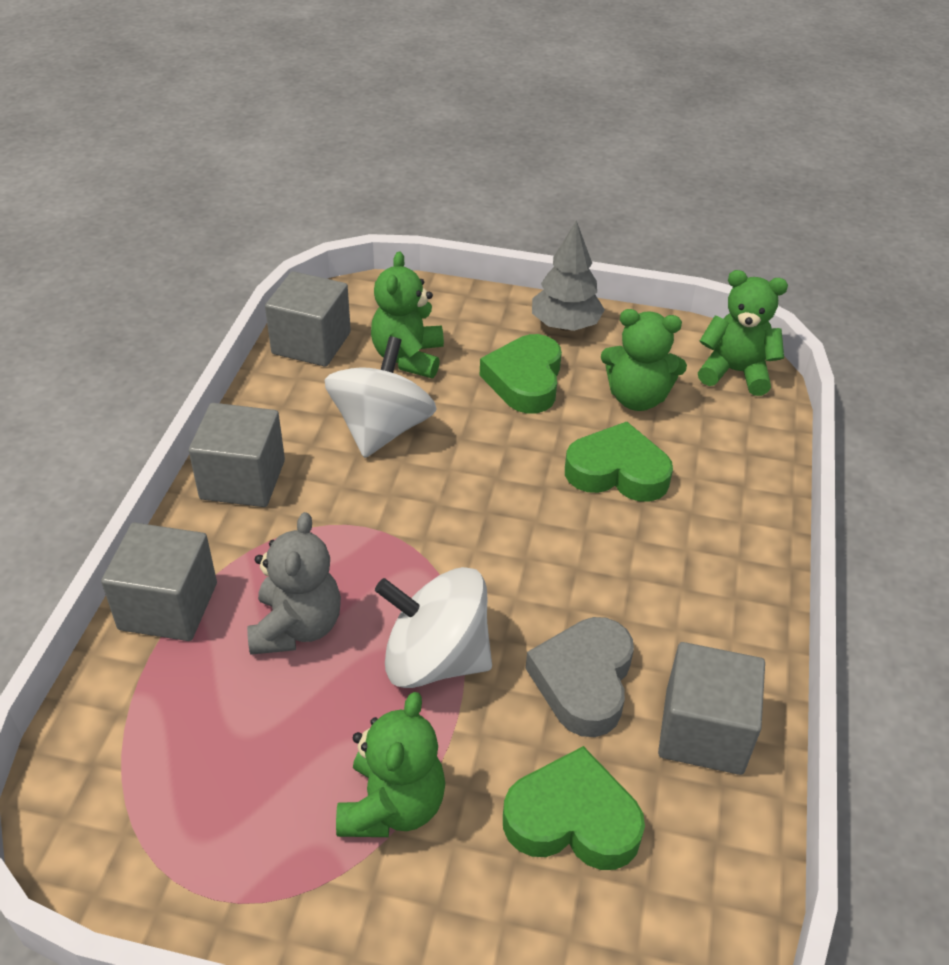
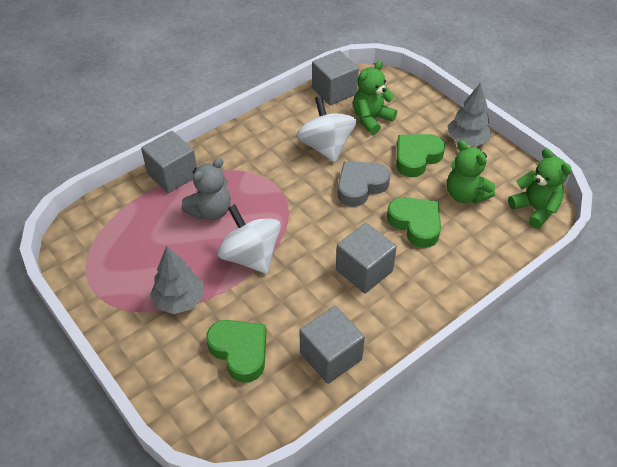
camera: 40 degrees right, 5 degrees up
grey cube [189,403,285,507] -> grey cube moved to [336,223,397,293]
white spinning top [325,336,437,458] -> white spinning top turned 75 degrees counterclockwise [296,96,357,162]
green teddy bear [336,692,445,837] -> grey tree [150,246,204,314]
grey heart [526,617,634,737] -> grey heart moved to [338,161,390,207]

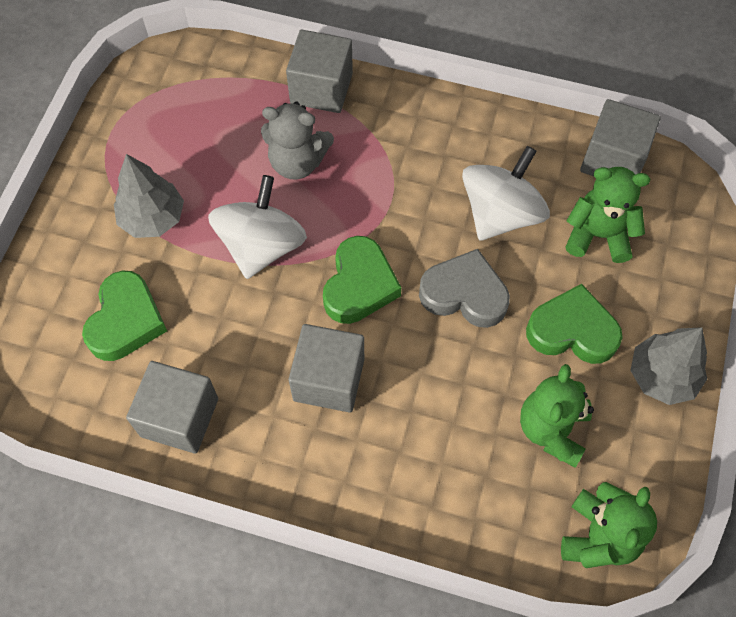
camera: 55 degrees right, 15 degrees up
green heart [387,197,441,248] -> green heart moved to [323,236,401,324]

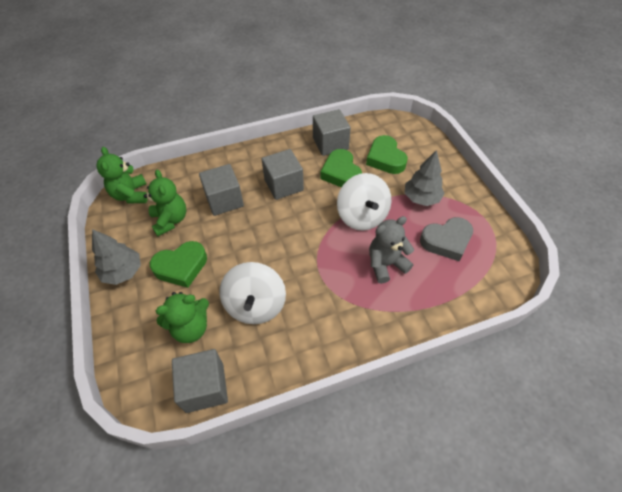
camera: 145 degrees right, 10 degrees down
grey cube [286,30,353,113] -> grey cube moved to [199,164,244,216]
green heart [323,236,401,324] -> green heart moved to [320,149,362,188]
grey heart [419,249,510,328] -> grey heart moved to [420,217,473,261]

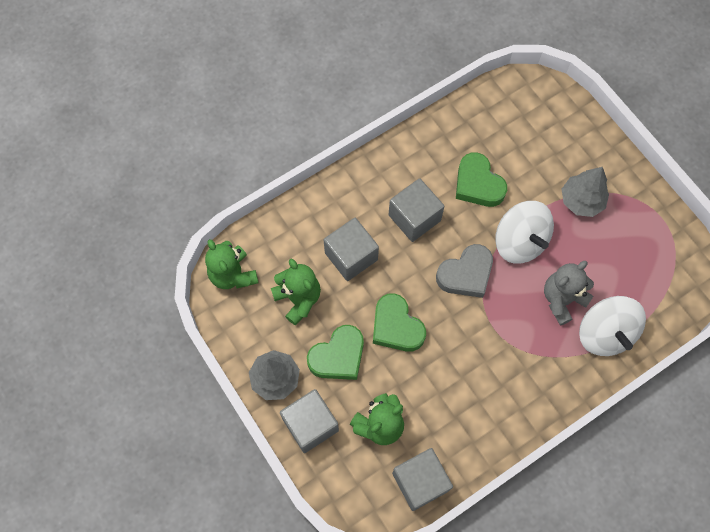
camera: 15 degrees left, 15 degrees up
white spinning top [219,262,286,324] -> white spinning top moved to [579,296,646,356]
grey cube [313,109,351,156] -> grey cube moved to [280,389,339,453]
green heart [366,135,408,174] -> green heart moved to [373,293,426,352]
grey heart [420,217,473,261] -> grey heart moved to [436,244,493,298]

